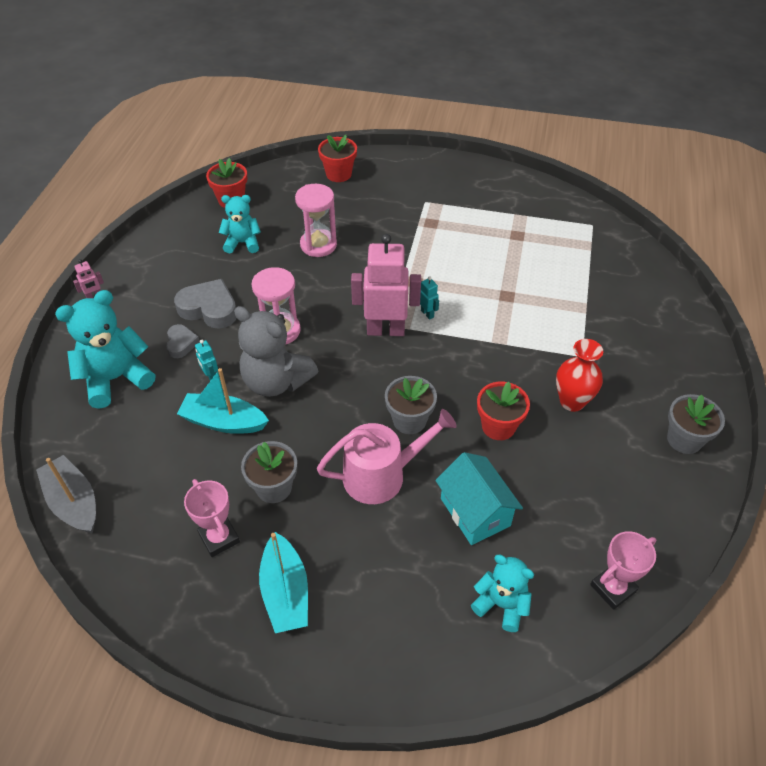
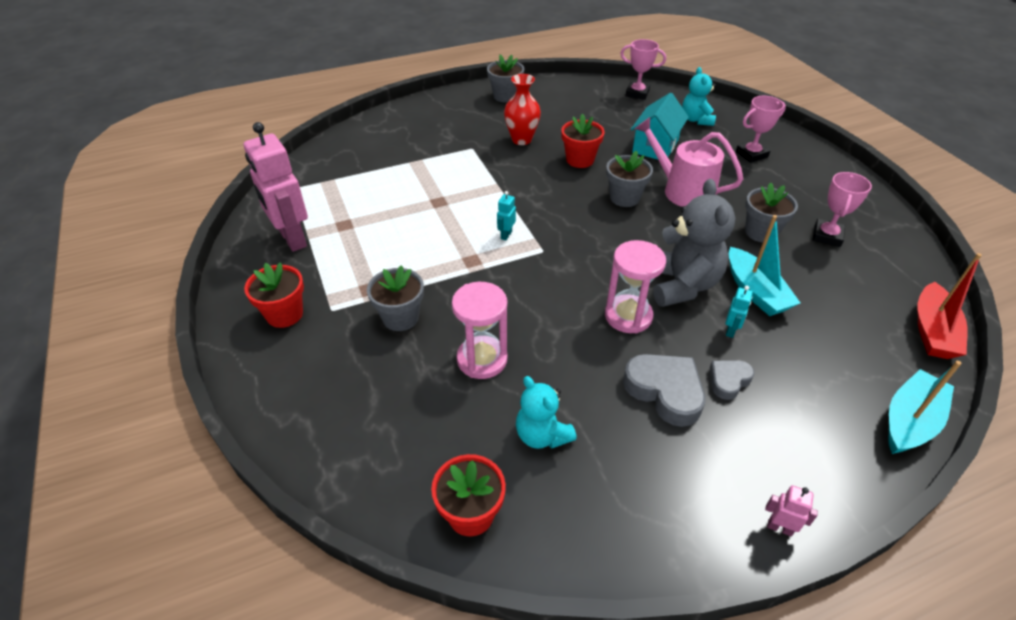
camera: 125 degrees left, 5 degrees down
grey boat [36,455,96,534] -> red boat [918,253,982,359]
turquoise teddy bear [55,290,155,409] -> none
grey heart [174,279,236,329] -> grey heart turned 150 degrees clockwise [623,354,705,427]
turquoise boat [259,532,308,633] -> turquoise boat moved to [889,361,962,454]
red flower pot [318,135,357,182] -> red flower pot moved to [244,262,304,328]
pink robot [351,234,421,336] -> pink robot moved to [244,122,308,252]
none -> grey flower pot [367,265,424,331]
none -> pink trophy [736,96,786,163]

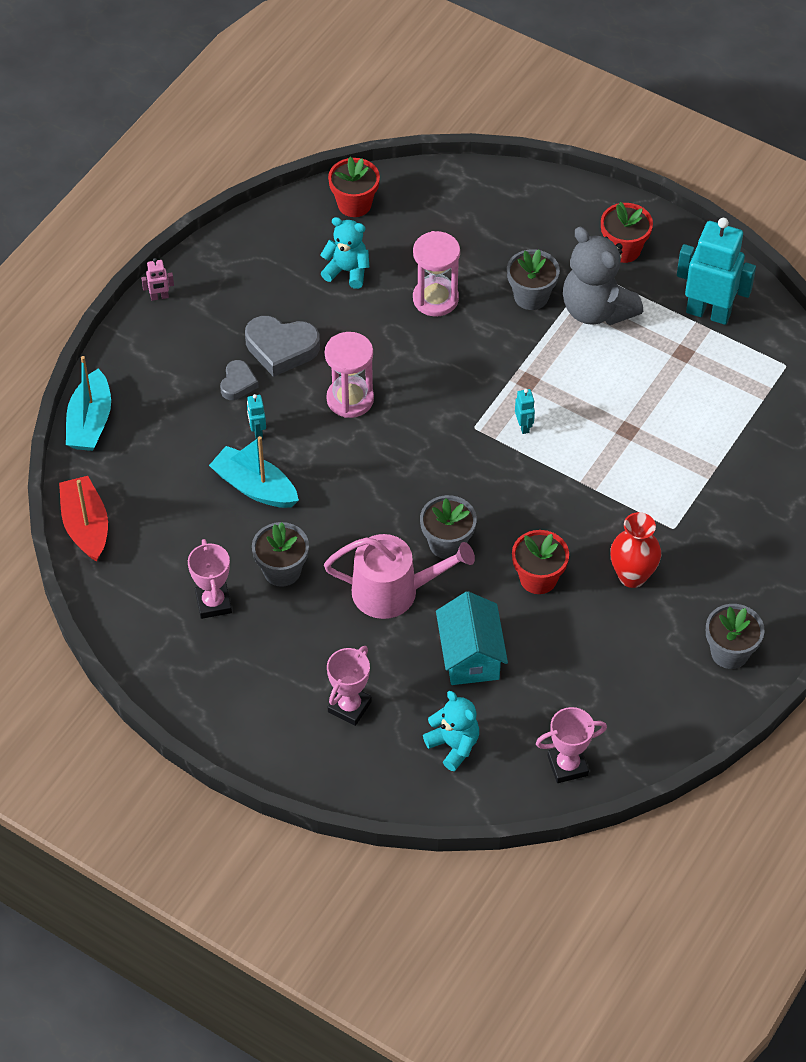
camera: 145 degrees right, 10 degrees up
pink robot [244,122,308,252] -> turquoise robot [677,218,756,325]
grey teddy bear [653,179,735,307] -> grey teddy bear moved to [563,227,643,325]

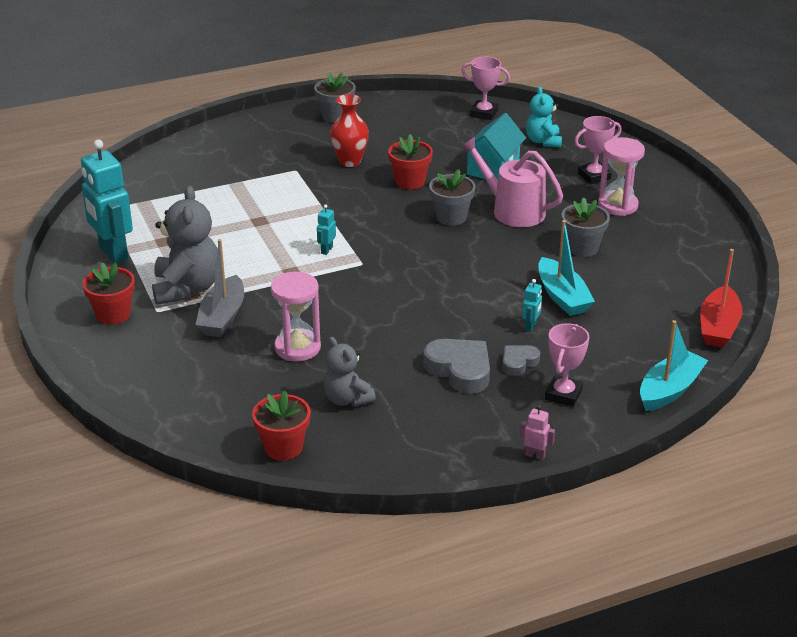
camera: 145 degrees left, 20 degrees down
pink trophy [188,539,232,619] -> pink trophy moved to [545,323,589,407]
turquoise teddy bear [320,217,370,289] -> grey teddy bear [323,337,376,407]
pink hourglass [325,332,374,418] -> pink hourglass moved to [598,137,645,216]
grey flower pot [507,249,560,310] -> grey boat [195,239,244,337]

